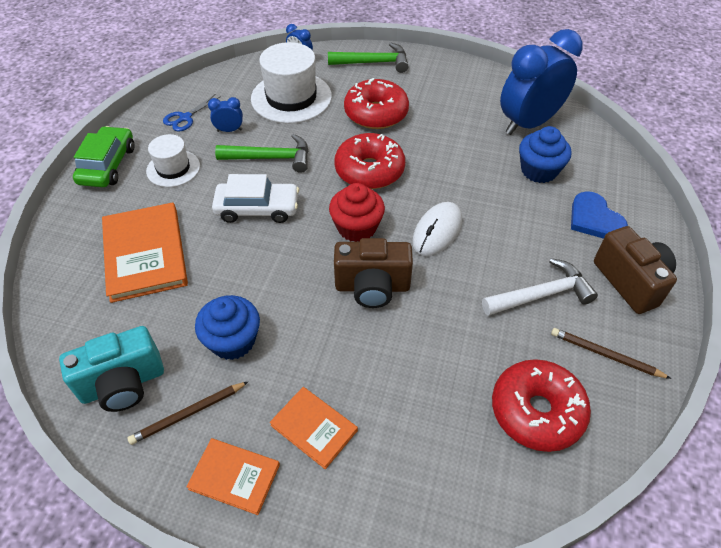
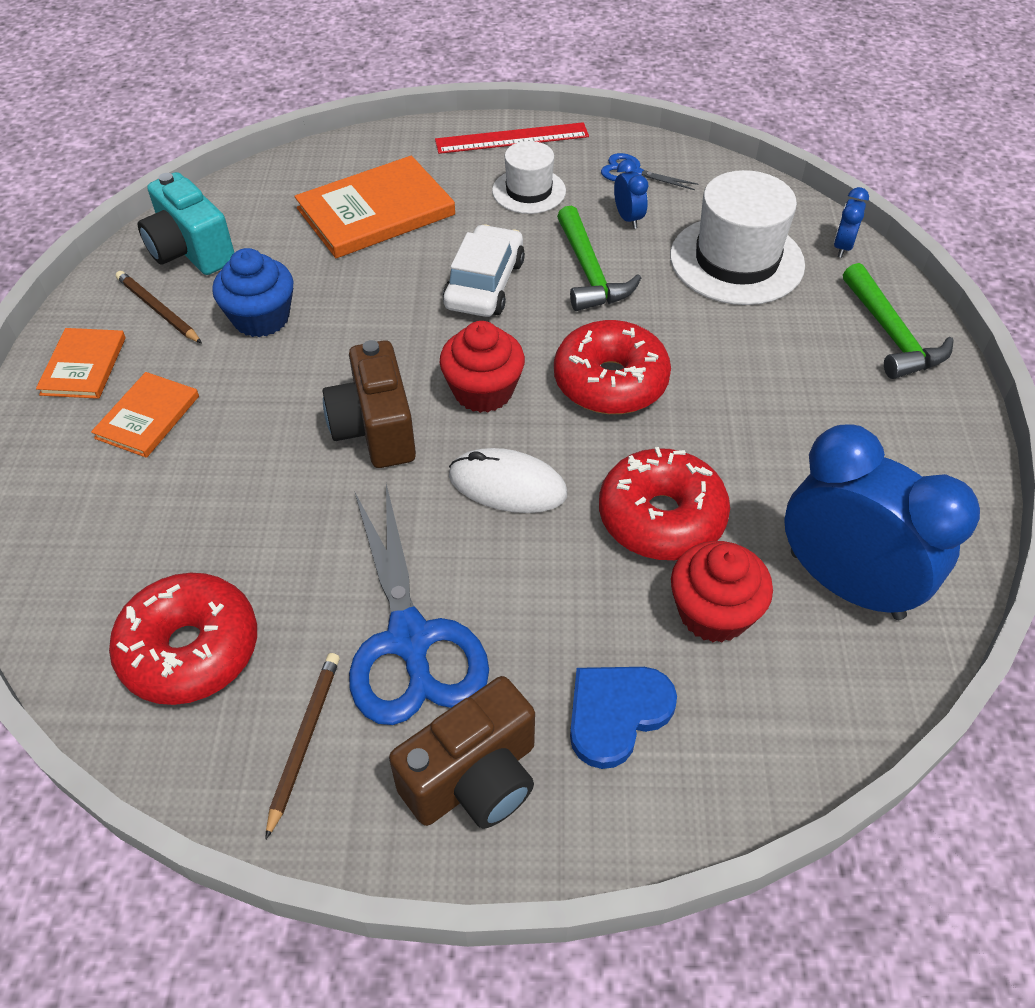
camera: 75 degrees right, 0 degrees up
green car [73,126,134,187] -> red ruler [435,122,589,154]
white car [212,174,299,223] -> white car turned 150 degrees counterclockwise [443,224,525,317]
red donut [344,78,409,129] -> red donut moved to [599,447,730,560]
white hammer [482,258,598,316] -> blue scissors [349,484,489,725]
blue cupcake [519,126,572,183] -> red cupcake [671,541,773,643]

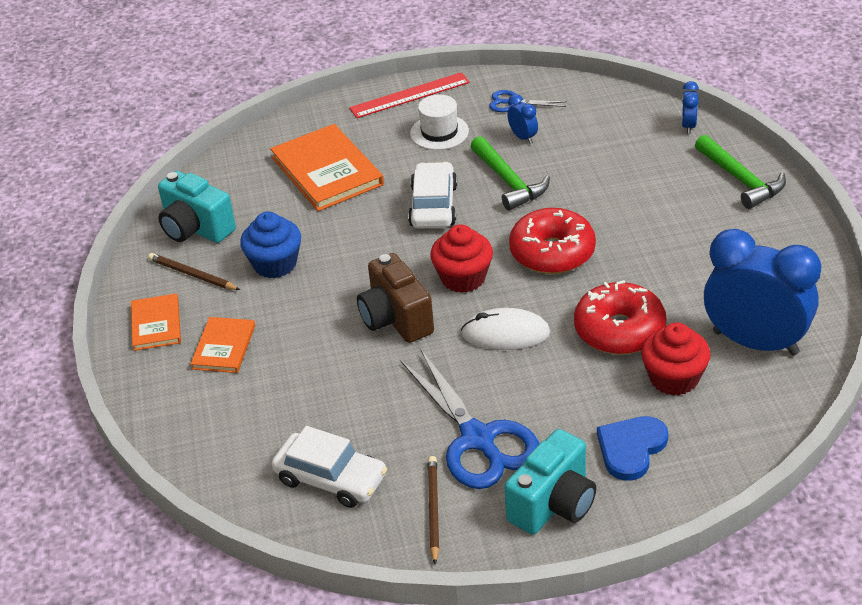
camera: 10 degrees left, 10 degrees down
red donut [109,573,257,705] -> white car [272,426,387,508]
orange book [294,156,455,258] -> orange book turned 75 degrees counterclockwise [270,124,384,211]
brown camera [389,676,535,829] -> turquoise camera [504,429,596,535]
white hat [670,170,805,305] -> none

